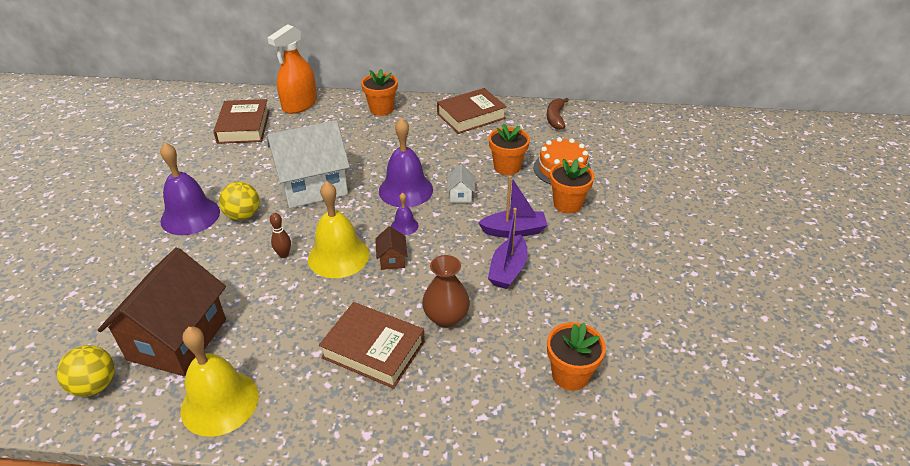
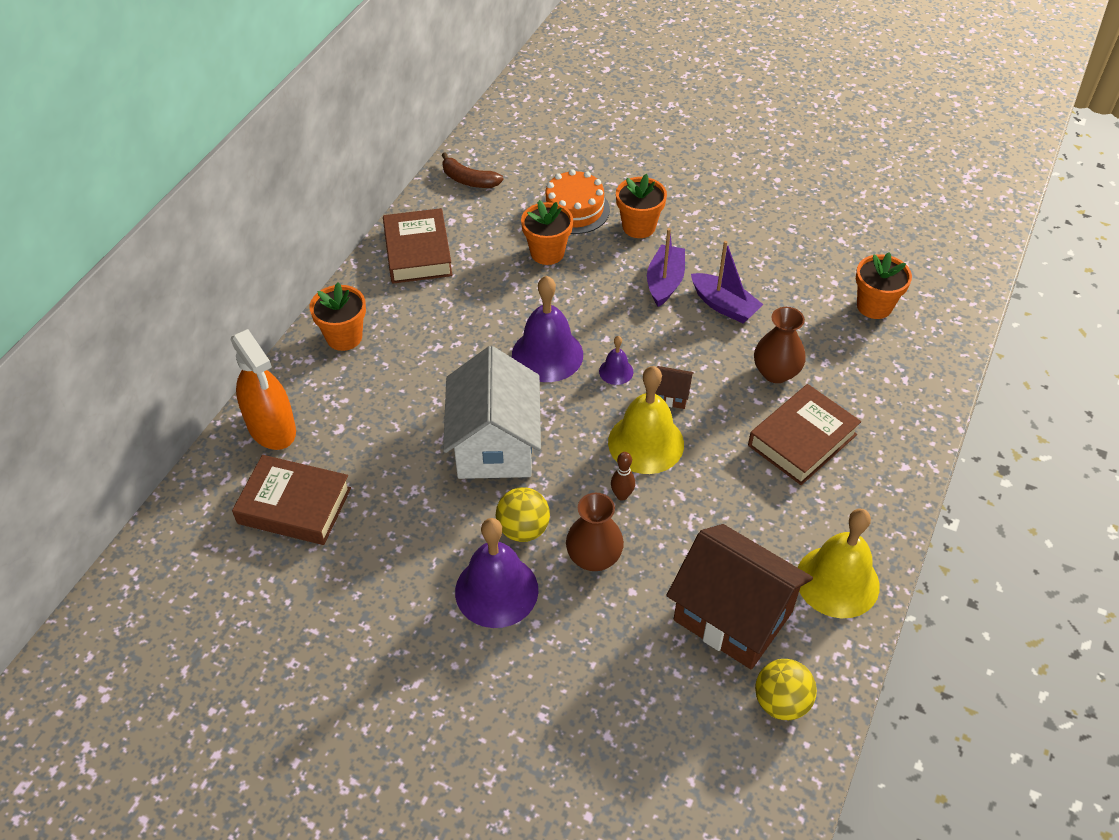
camera: 70 degrees left, 10 degrees up
white house [447,165,475,203] -> none
none -> brown vase [566,493,624,571]

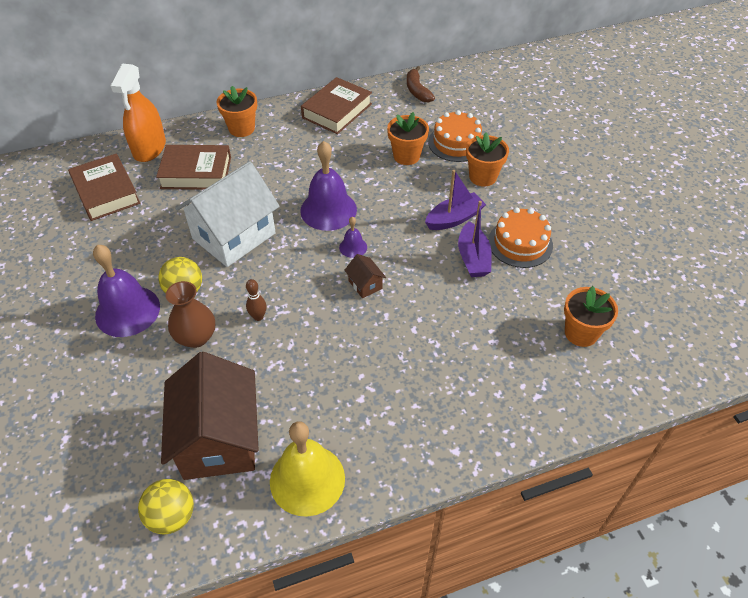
camera: 45 degrees right, 0 degrees up
yellow bell [608,366,684,474] -> none
brown book [748,384,861,485] -> brown book moved to [156,145,231,190]
brown vase [754,307,806,383] -> none
none -> orange cake [488,207,553,268]

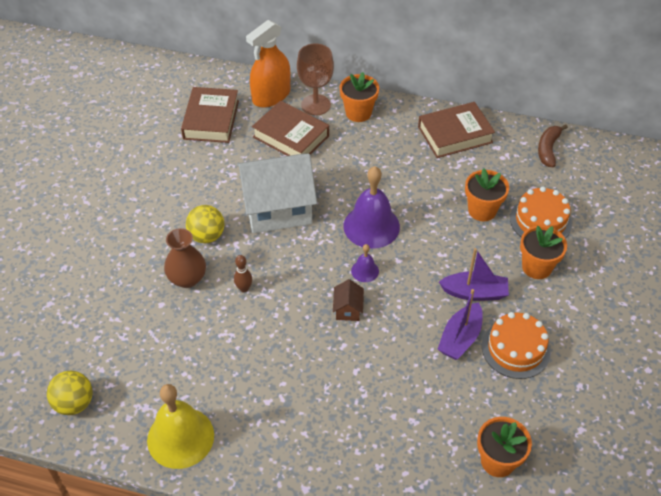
camera: 35 degrees right, 0 degrees up
purple bell [93,245,160,337] -> none
brown house [161,352,258,480] -> none
none -> brown goblet [297,43,334,115]

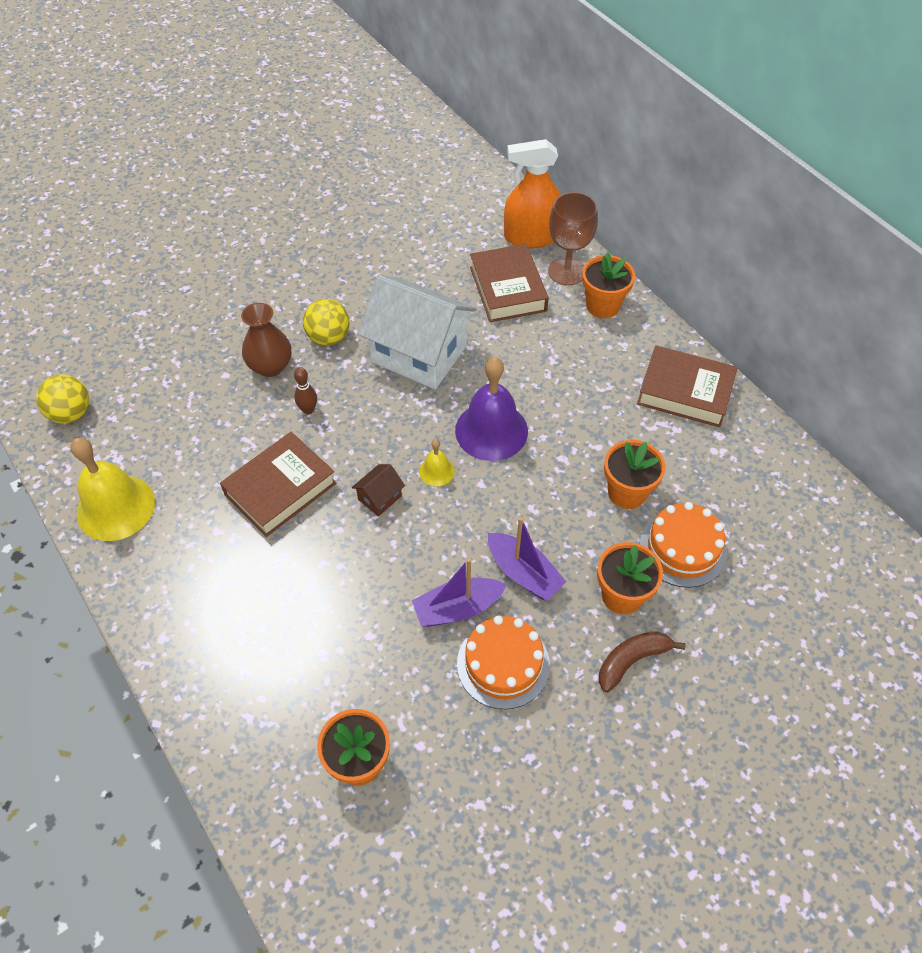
camera: 40 degrees right, 5 degrees up
brown book [181,87,239,143] -> brown book moved to [220,432,337,537]
purple bell [351,244,379,282] -> yellow bell [419,439,455,486]
brown banana [538,125,568,167] -> brown banana moved to [599,631,685,692]

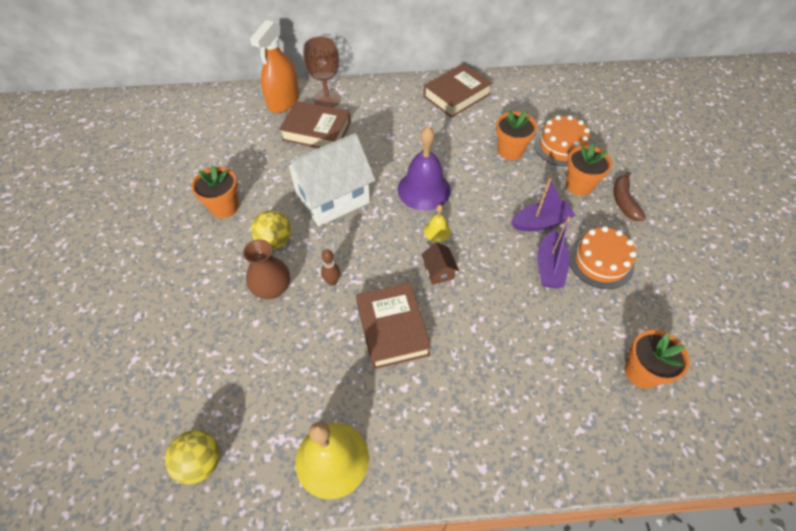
camera: 60 degrees left, 0 degrees up
orange flower pot [582,252,635,318] -> orange flower pot moved to [191,165,239,218]

